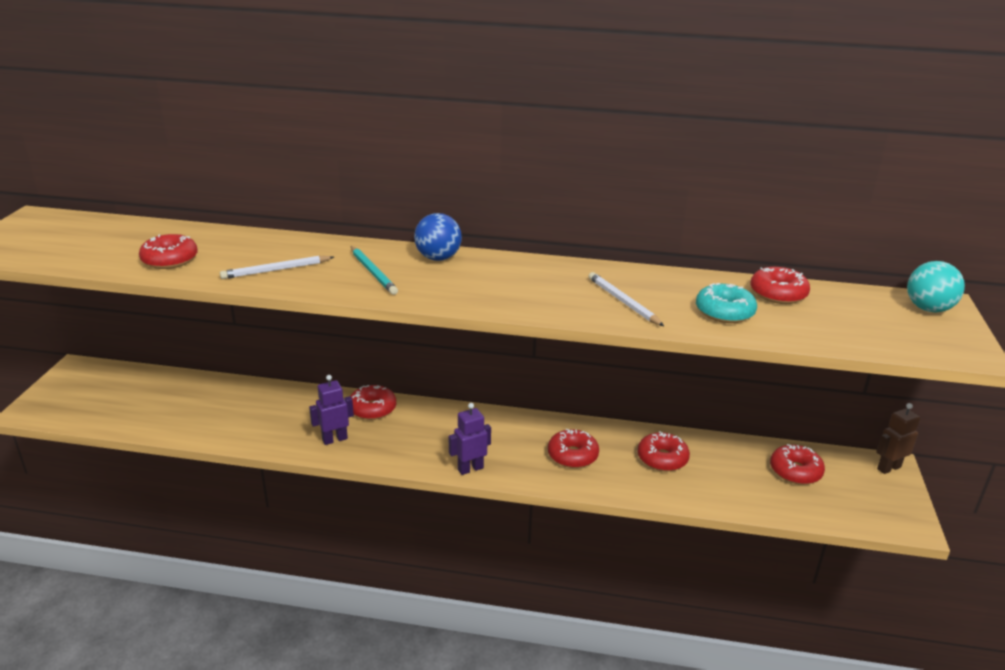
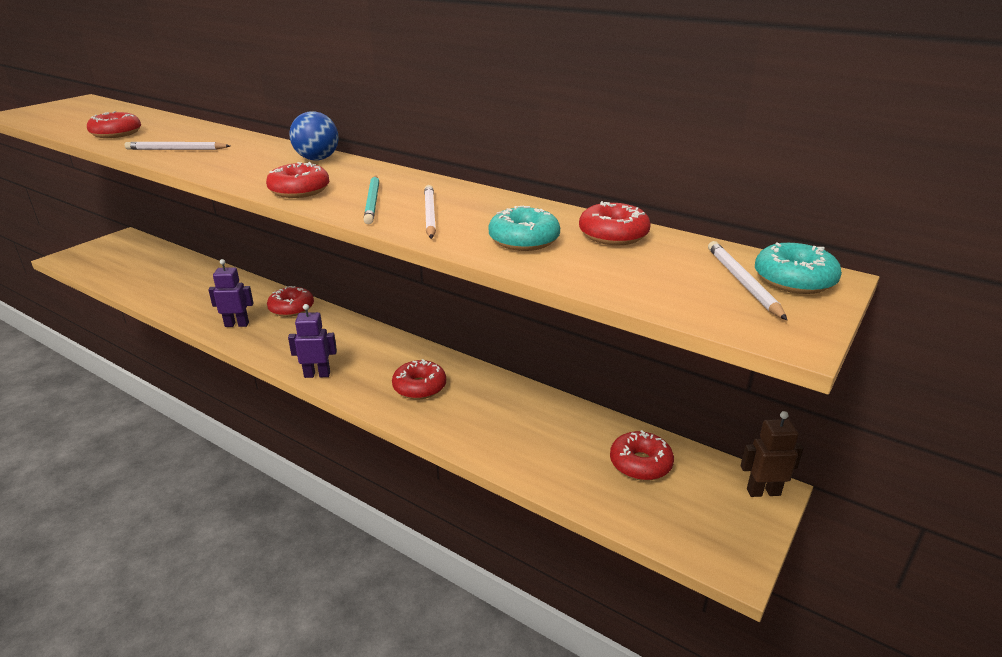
camera: 25 degrees right, 0 degrees up
turquoise pencil [351,246,398,295] -> turquoise pencil moved to [364,175,379,224]
red donut [638,431,690,471] -> red donut moved to [266,162,329,198]
turquoise ball [907,261,965,313] -> turquoise donut [755,242,842,294]
none -> white pencil [708,241,787,320]

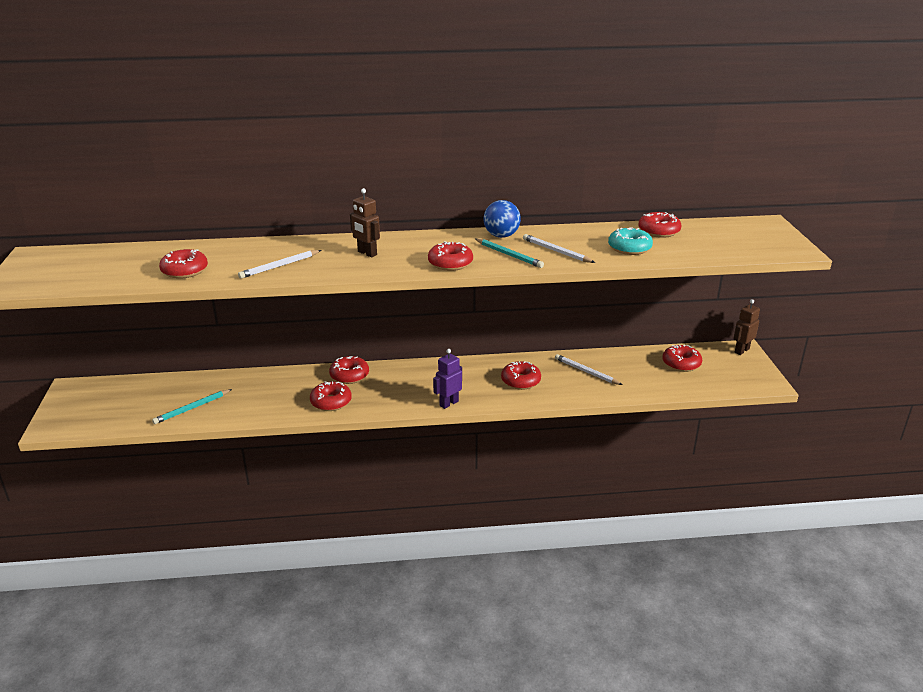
camera: 40 degrees left, 0 degrees up
purple robot [208,259,254,327] -> red donut [310,381,352,411]
blue ball [289,111,339,161] -> blue ball moved to [483,200,521,238]
white pencil [708,241,787,320] -> white pencil moved to [555,354,623,385]
turquoise donut [755,242,842,294] -> none
none -> turquoise pencil [152,389,232,424]
none -> brown robot [350,188,380,257]

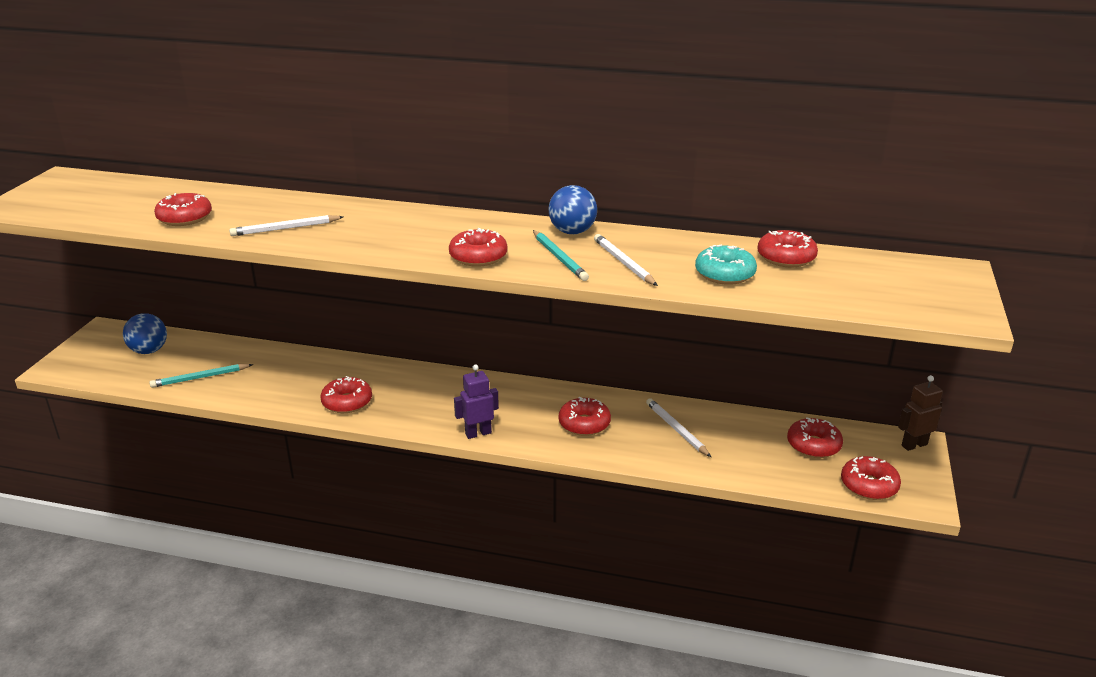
camera: 20 degrees right, 0 degrees up
red donut [329,356,369,384] -> red donut moved to [841,456,901,500]
brown robot [350,188,380,257] -> none
none -> blue ball [123,313,167,354]

